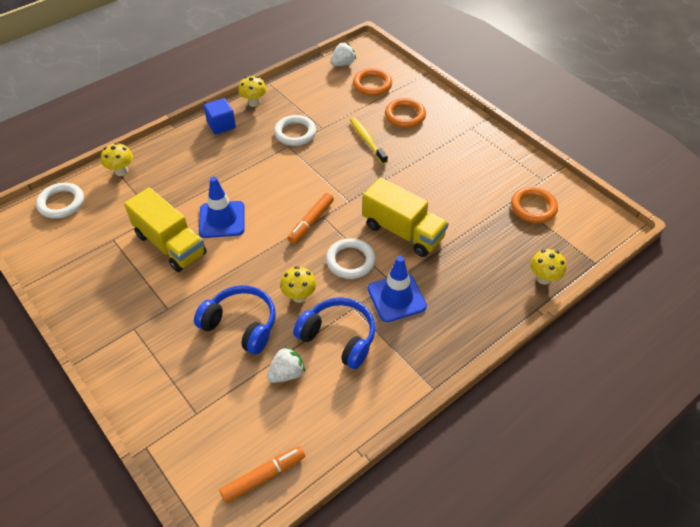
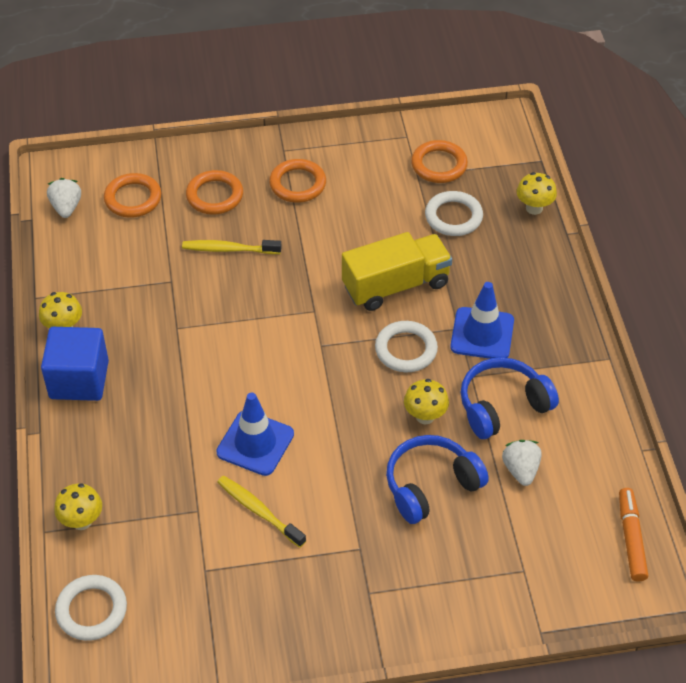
camera: 60 degrees left, 0 degrees up
yellow truck [124,187,207,272] -> yellow toothbrush [218,475,306,548]
blue cube [204,98,236,135] -> blue cube [41,327,109,401], size x1.52
white ring [274,115,316,146] -> white ring moved to [425,191,483,236]
orange marker [288,193,334,244] -> none
none -> orange ring [269,159,326,203]

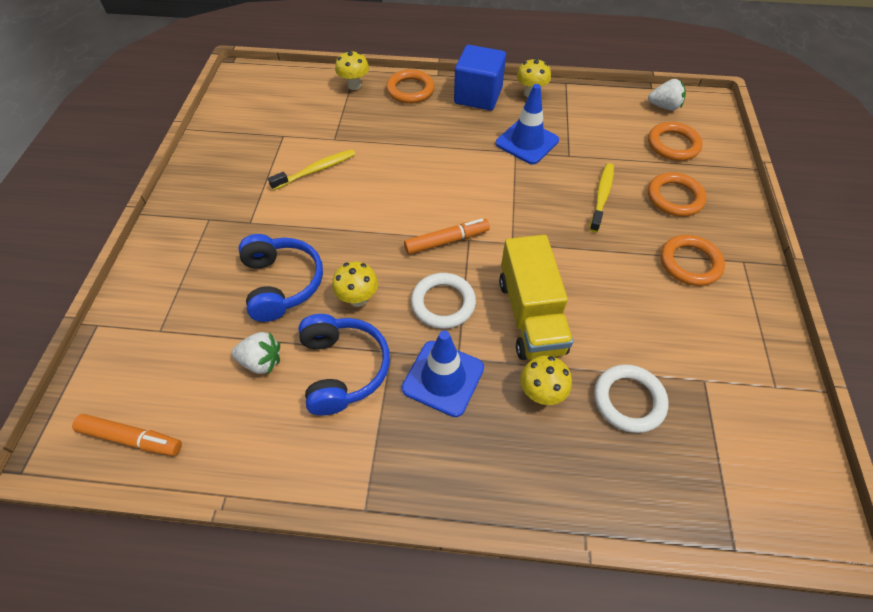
camera: 105 degrees right, 5 degrees up
white ring [55,575,127,641] -> none
blue traffic cone [216,392,294,476] -> blue traffic cone moved to [496,84,559,164]
orange ring [411,140,468,183] -> orange ring moved to [386,70,434,104]
yellow mushroom [517,172,557,215] -> yellow mushroom moved to [520,355,572,405]
none -> orange marker [404,218,490,255]

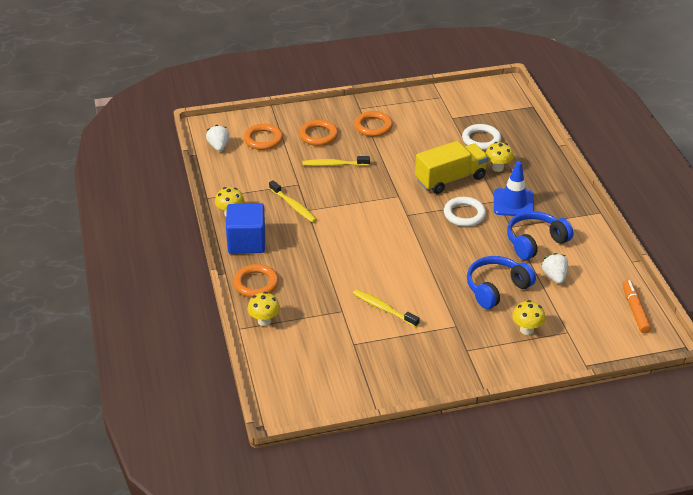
camera: 110 degrees left, 15 degrees down
yellow mushroom [332,261,378,307] -> yellow mushroom moved to [512,300,545,335]
orange marker [404,218,490,255] -> none
blue traffic cone [496,84,559,164] -> yellow toothbrush [269,180,317,223]

